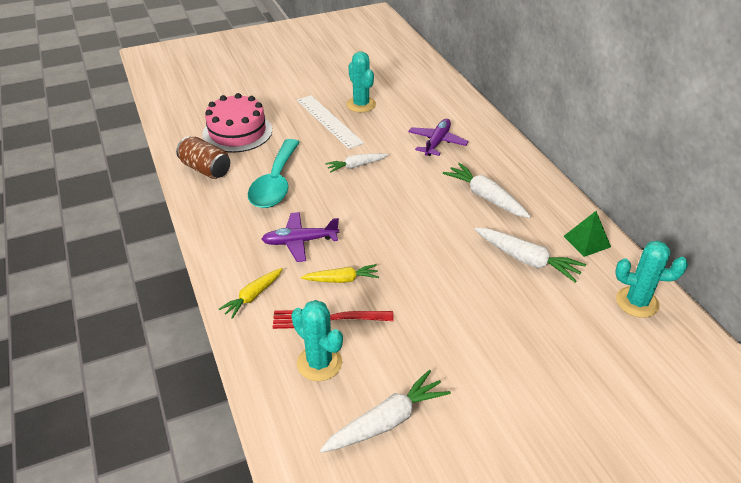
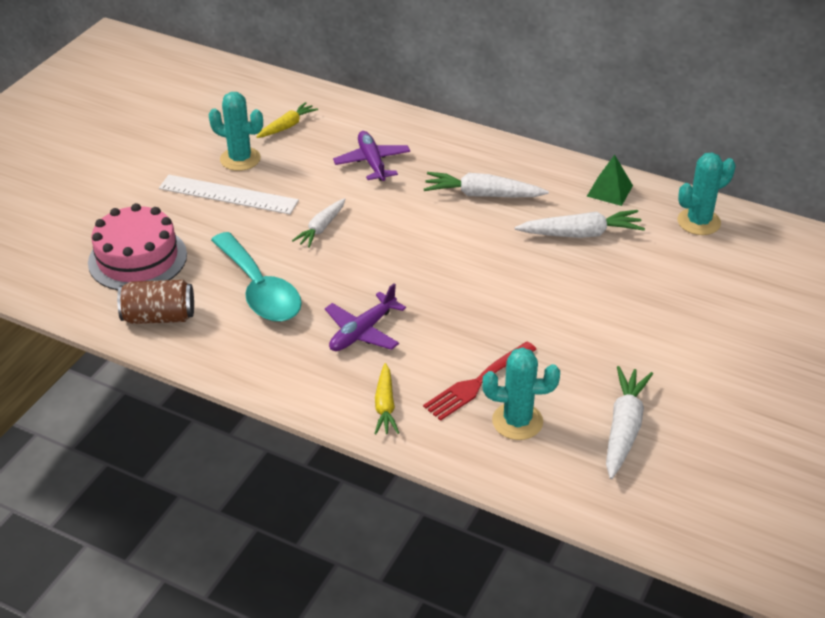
camera: 40 degrees left, 0 degrees up
yellow carrot [301,264,379,283] -> yellow carrot moved to [256,102,318,138]

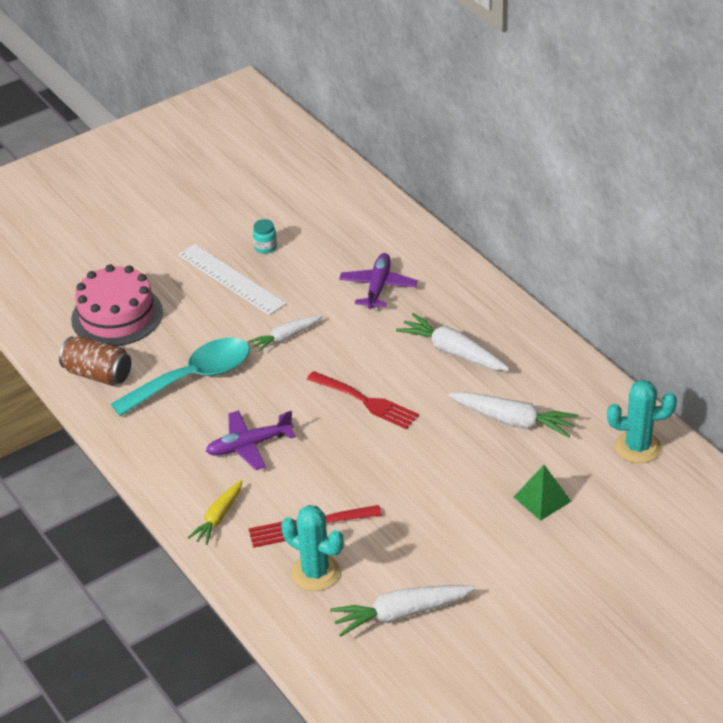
camera: 30 degrees right, 0 degrees up
turquoise cactus [208,92,263,171] -> turquoise jar [253,219,277,254]
turquoise spoon [211,232,302,322] -> turquoise spoon turned 120 degrees counterclockwise [111,338,250,416]
yellow carrot [256,102,318,138] -> none
green pyramid [587,155,633,206] -> green pyramid moved to [514,465,572,521]
white carrot [606,366,653,479] -> white carrot turned 150 degrees counterclockwise [330,585,476,637]
none -> red fork [307,371,419,429]

